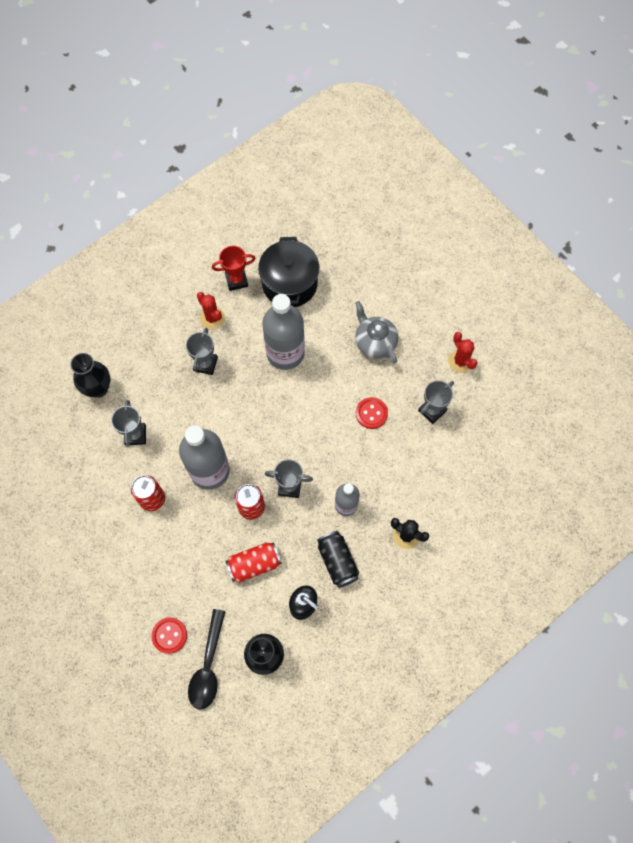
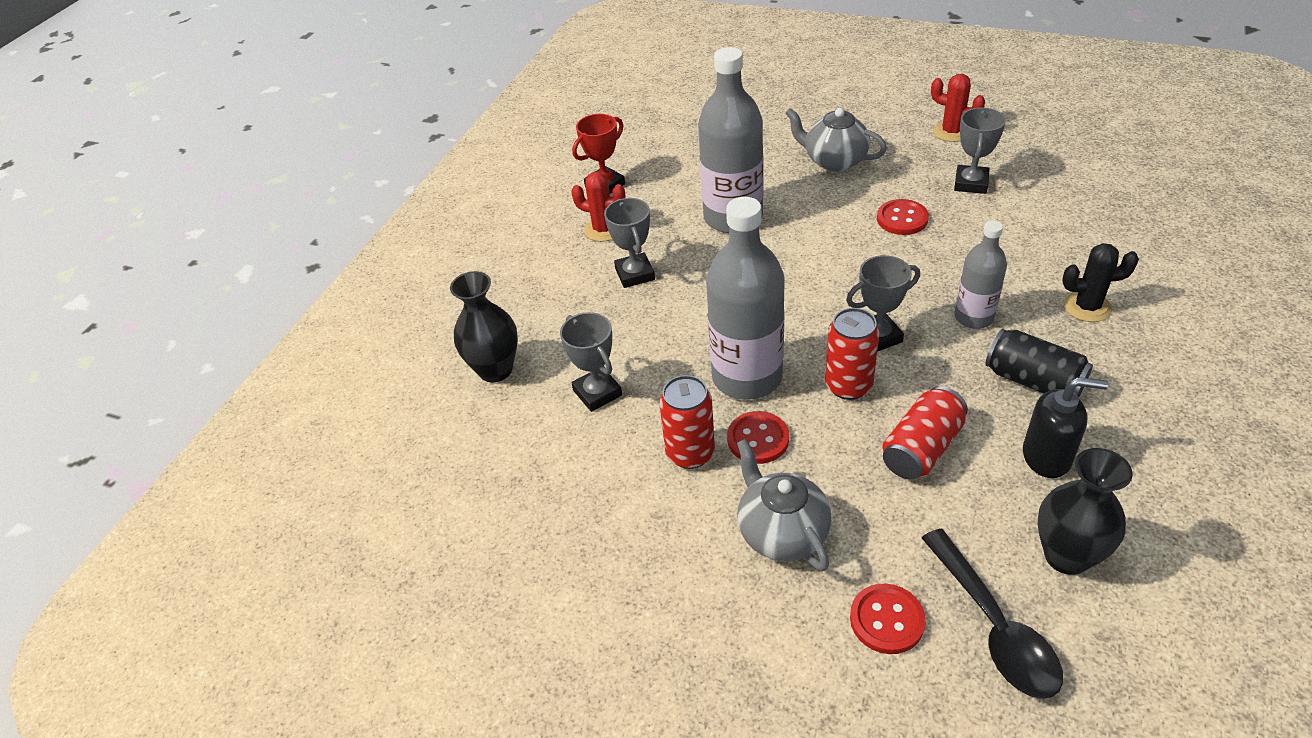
camera: 25 degrees left, 25 degrees down
black pot [258,237,319,307] -> none
none -> red button [727,411,789,464]
none -> grey teapot [737,439,831,571]

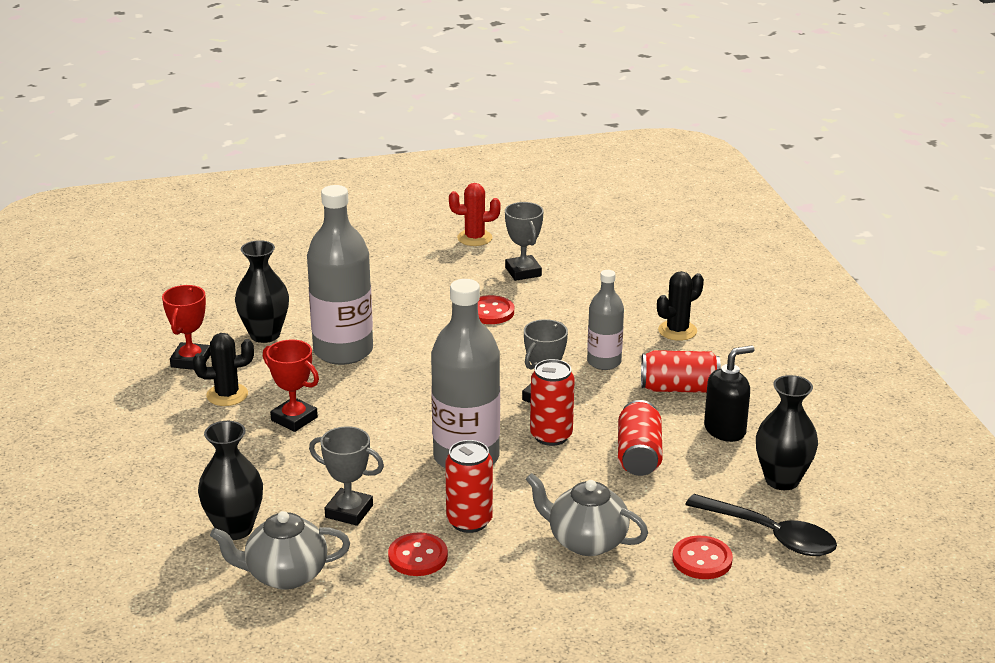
camera: 40 degrees left, 15 degrees down
red cactus [571,172,625,242] -> black cactus [193,333,254,406]
grey trophy [604,198,655,288] -> red trophy [263,339,319,432]
red button [727,411,789,464] -> red button moved to [388,532,448,576]
grey teapot [785,108,887,172] -> grey teapot moved to [210,511,350,590]
black can [985,329,1093,397] -> red can [641,350,721,393]
none -> black vase [235,240,289,343]

